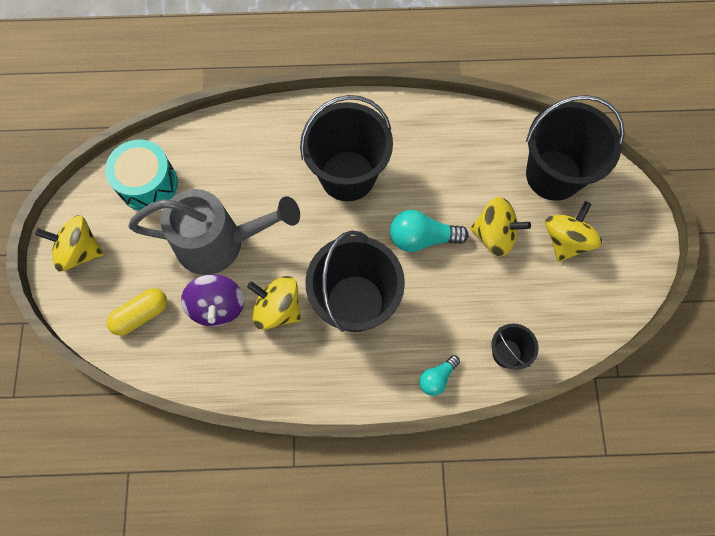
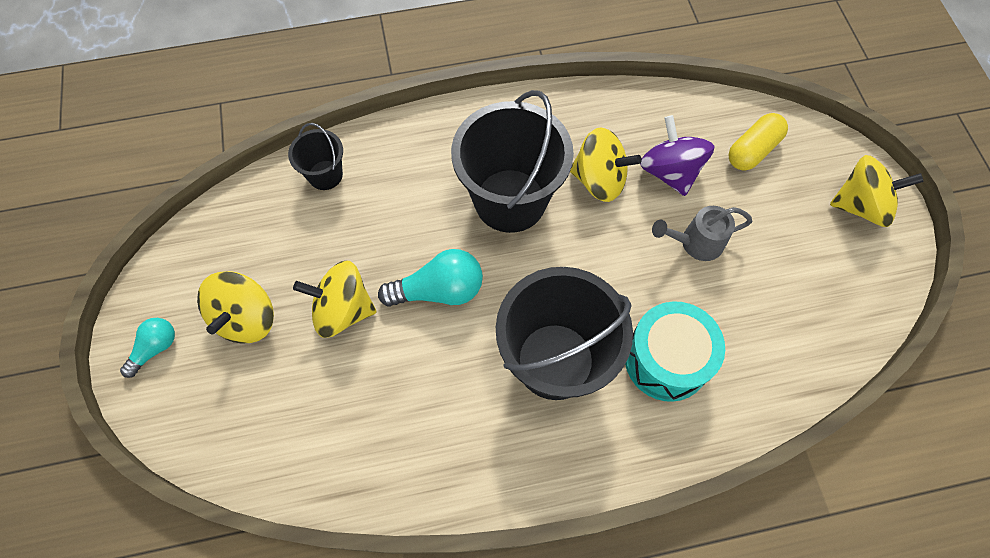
camera: 170 degrees right, 5 degrees down
turquoise drum [105,139,178,211] -> turquoise drum moved to [625,302,725,402]
grey watering can [129,189,300,275] -> grey watering can [652,206,752,261], size x0.49
turquoise light bulb [419,355,460,396] -> turquoise light bulb moved to [120,318,175,378]
black bucket [526,95,625,201] -> none

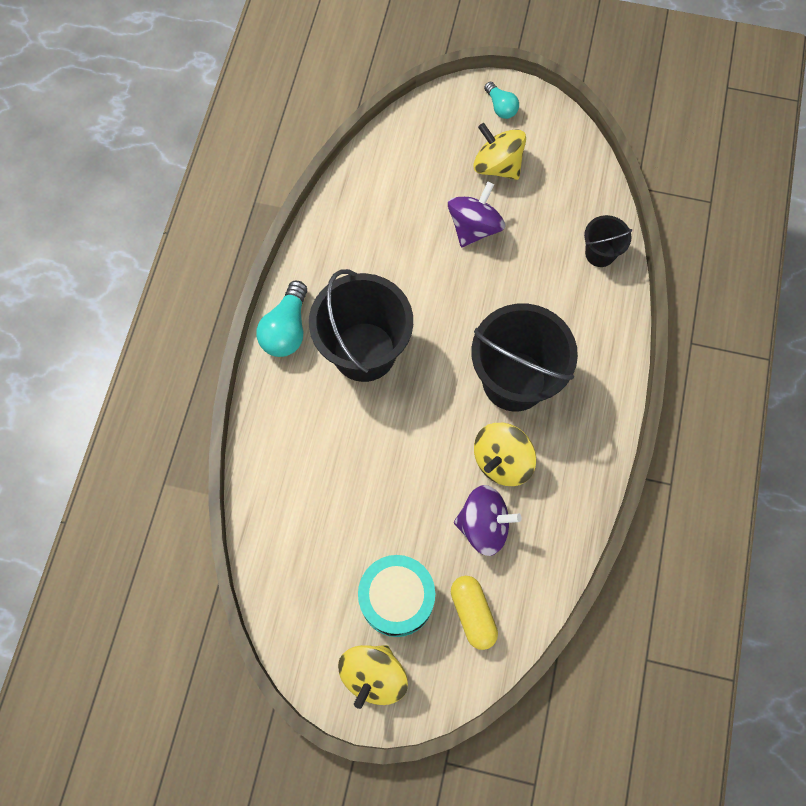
camera: 115 degrees right, 5 degrees up
yellow spinning top [293,261,376,338] -> purple spinning top [448,182,505,248]
turquoise light bulb [378,249,483,307] -> turquoise light bulb moved to [256,281,307,357]
turquoise drum [625,302,725,402] -> turquoise drum moved to [358,555,435,637]
grey watering can [652,206,752,261] -> none

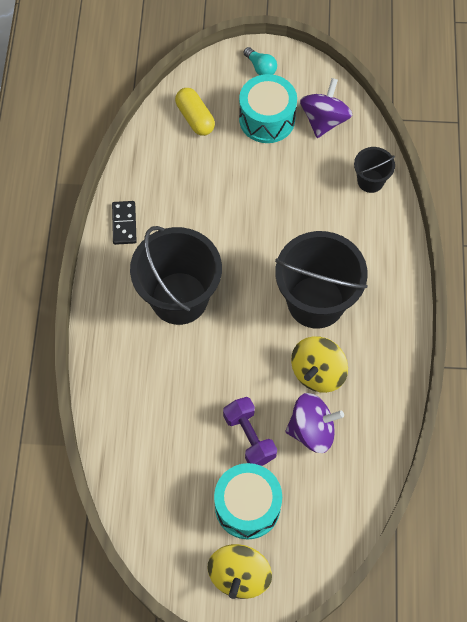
camera: 10 degrees left, 5 degrees down
turquoise light bulb [256,281,307,357] -> none
purple spinning top [448,182,505,248] -> purple spinning top moved to [300,78,352,138]
yellow capsule [451,576,498,650] -> yellow capsule moved to [175,88,215,136]
yellow spinning top [473,123,526,180] -> turquoise drum [239,74,297,143]
none -> black domino [112,201,137,245]
none -> purple dumbbell [223,397,277,466]

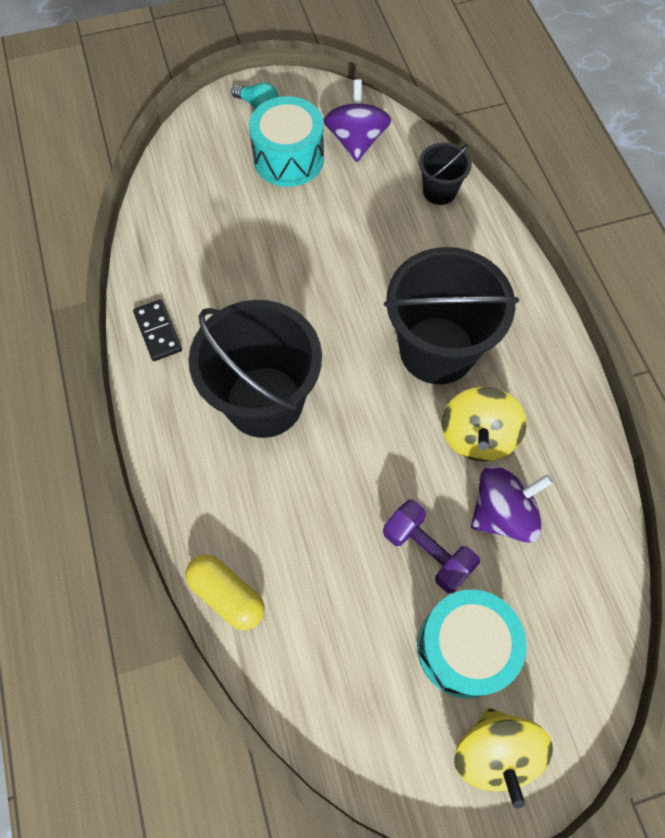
camera: 20 degrees left, 0 degrees up
yellow capsule [175,88,215,136] -> yellow capsule moved to [186,555,265,630]

